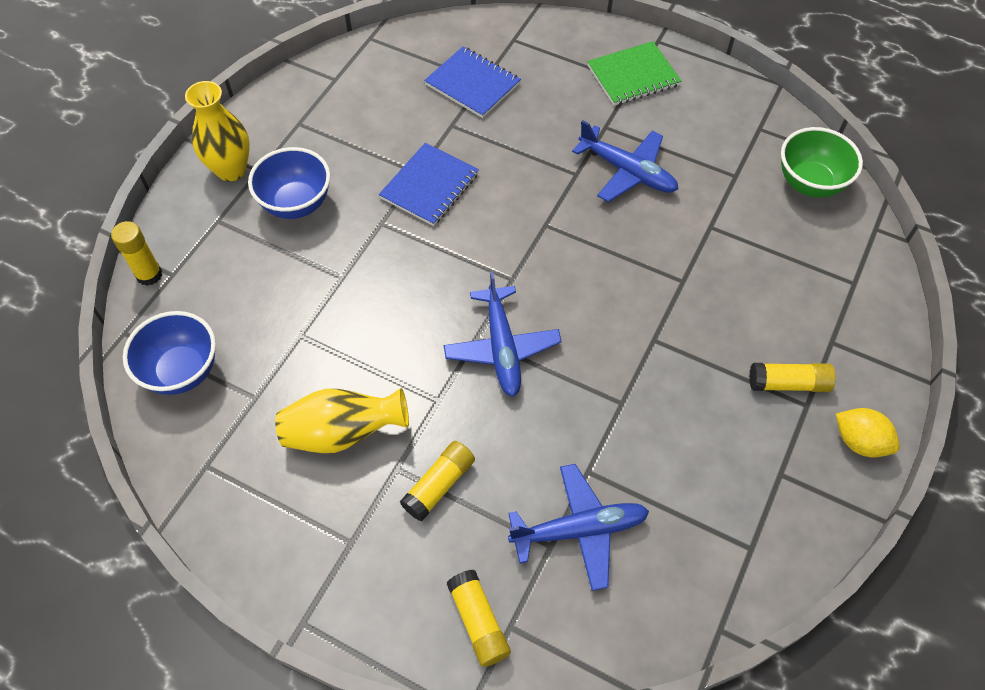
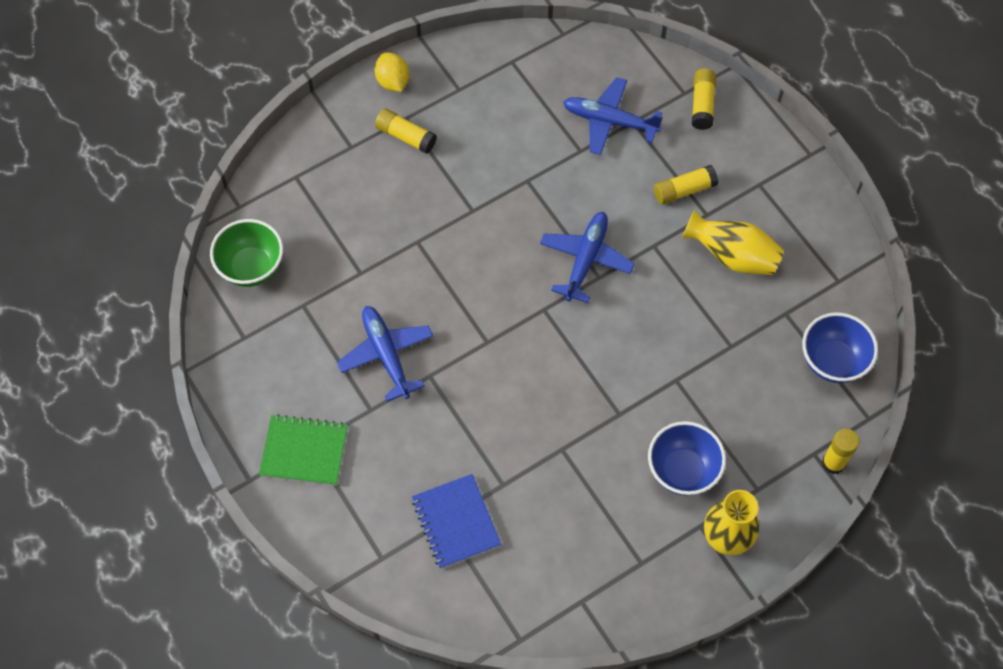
camera: 150 degrees left, 5 degrees up
blue notebook [379,143,479,226] -> none

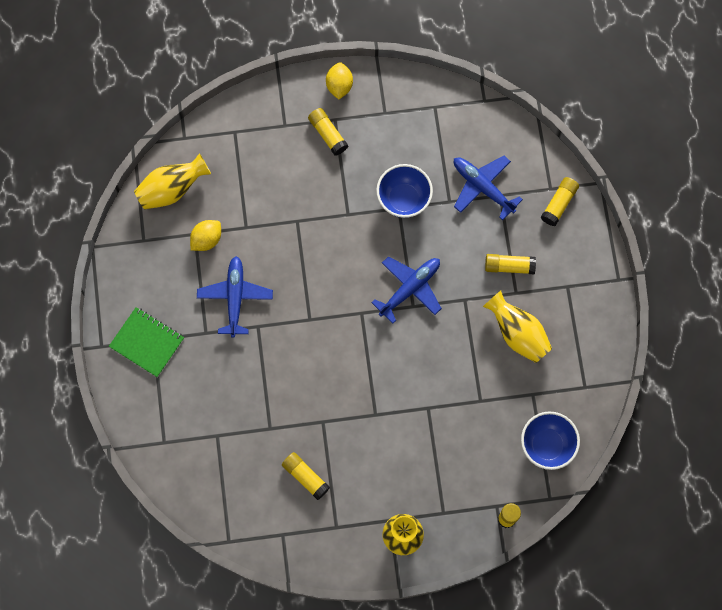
camera: 25 degrees right, 10 degrees up
green bowl [210,219,283,287] -> yellow vase [134,153,211,210]
blue notebook [412,474,502,569] -> none
blue bowl [648,421,726,496] -> blue bowl moved to [376,164,433,218]
none -> yellow lemon [190,220,221,251]
none -> yellow glue stick [282,452,330,500]

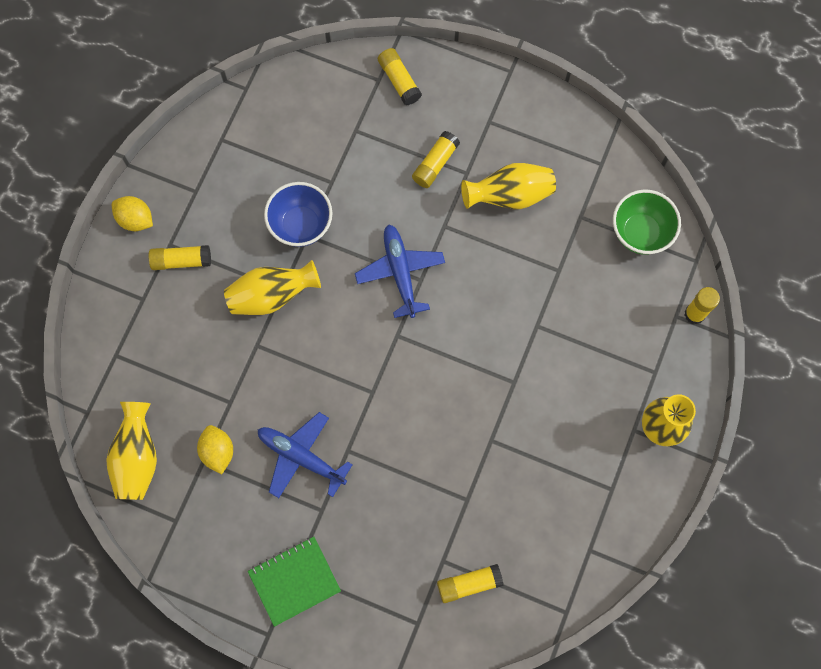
camera: 60 degrees left, 0 degrees up
yellow glue stick [282,452,330,500] -> yellow glue stick moved to [437,564,504,603]
blue plane [454,156,523,220] -> none
blue bowl [521,411,580,470] -> green bowl [613,190,681,255]
none -> yellow vase [224,260,321,315]

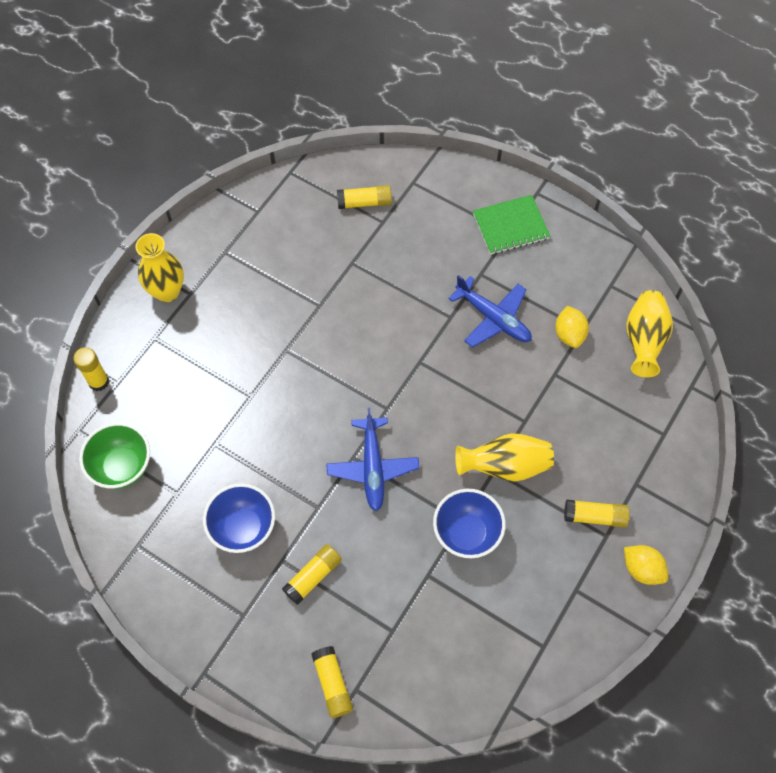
camera: 170 degrees left, 10 degrees down
yellow vase [461,163,556,209] -> blue bowl [203,483,275,553]

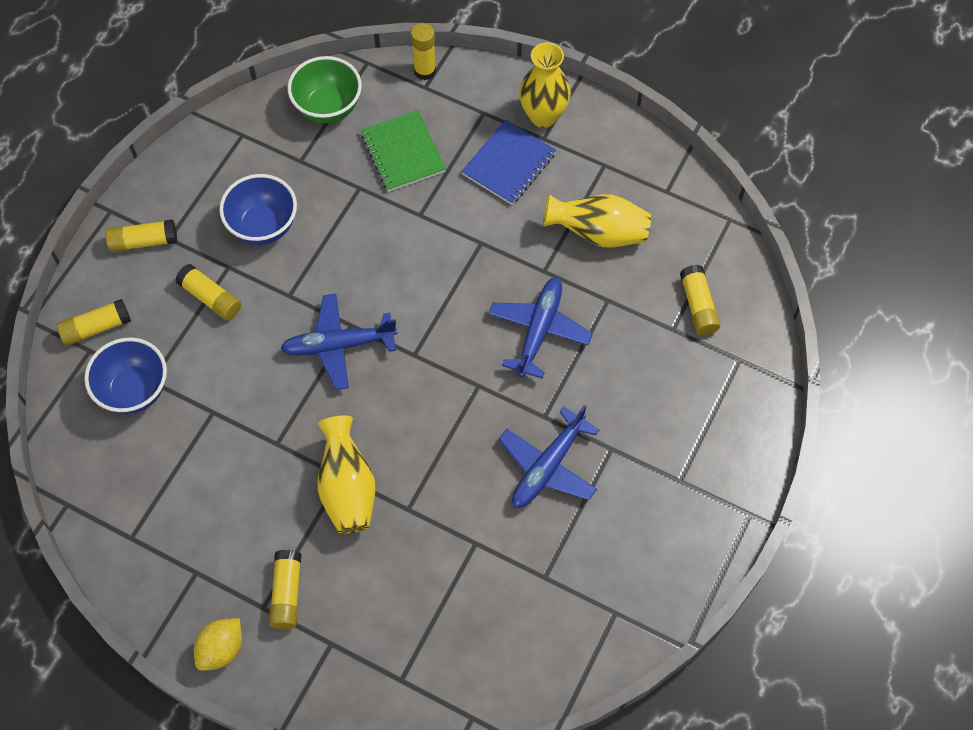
camera: 85 degrees right, 0 degrees up
blue bowl [433,489,506,558] -> blue bowl moved to [84,337,167,414]
green notebook [473,195,550,255] -> green notebook moved to [361,110,446,192]
yellow lemon [555,306,589,348] -> none
yellow vase [626,290,673,378] -> yellow vase moved to [543,194,651,248]
none -> yellow glue stick [105,219,177,252]
none -> blue notebook [461,120,556,205]
none -> blue plane [488,277,593,379]

